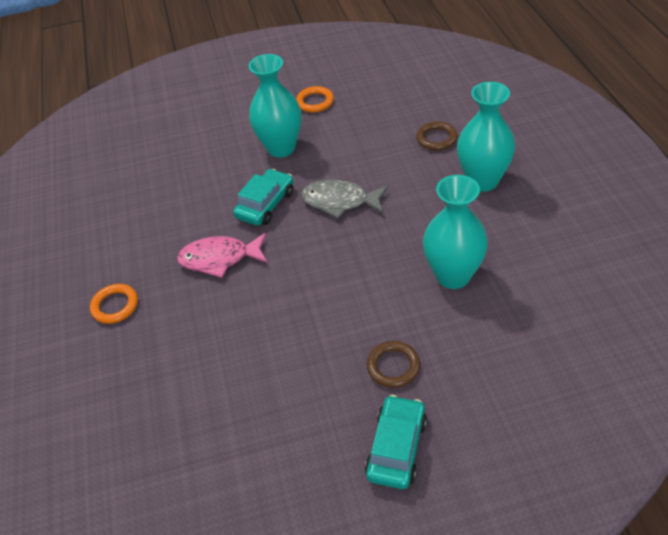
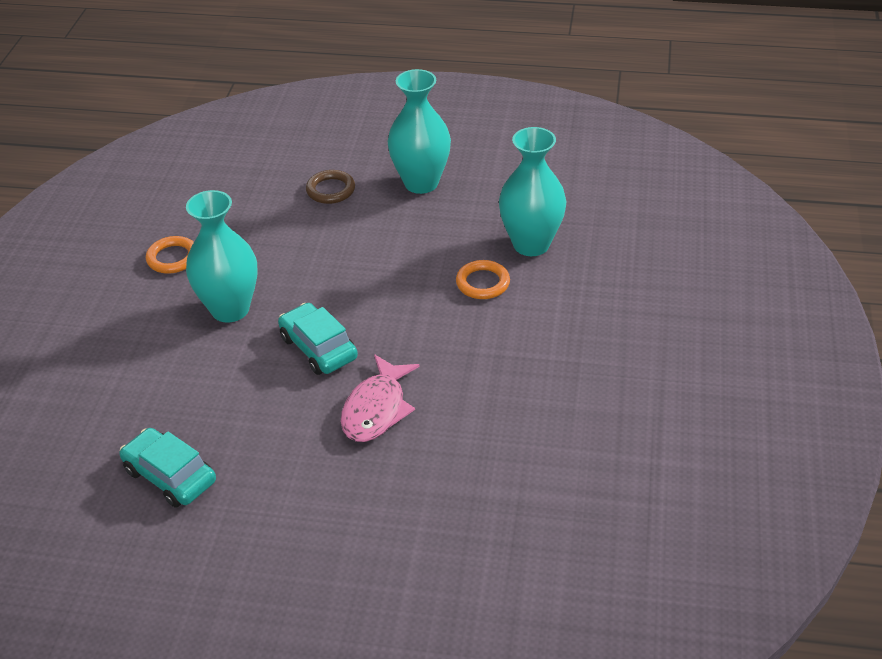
camera: 70 degrees left, 5 degrees down
orange ring [90,284,138,324] -> orange ring moved to [456,260,510,299]
grey fish [301,180,388,218] -> none
turquoise car [365,395,427,489] -> turquoise car moved to [120,428,216,507]
brown ring [367,341,420,388] -> none

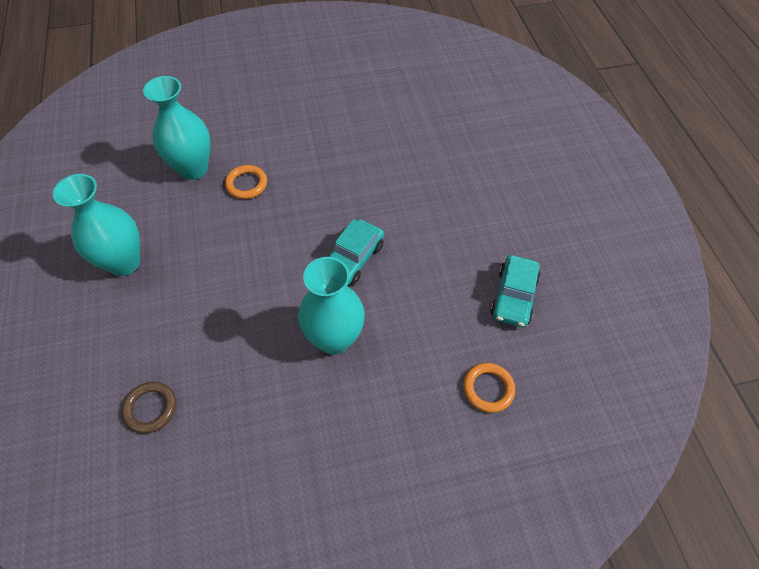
camera: 115 degrees left, 15 degrees up
orange ring [146,236,194,274] -> orange ring moved to [463,363,515,413]
brown ring [306,170,355,204] -> brown ring moved to [121,382,176,433]
pink fish [341,354,420,442] -> none

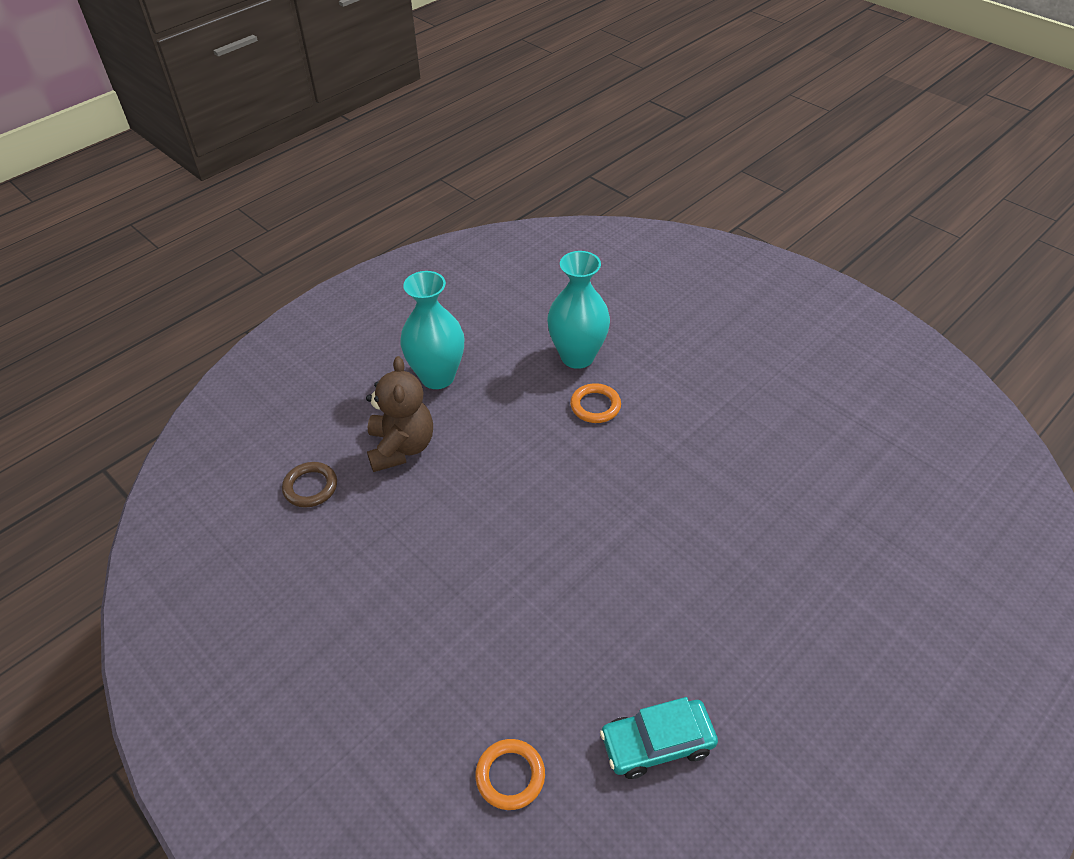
camera: 60 degrees right, 10 degrees down
turquoise vase [298,257,365,355] -> none
turquoise car [327,219,384,286] -> none
none -> brown teddy bear [366,356,433,472]

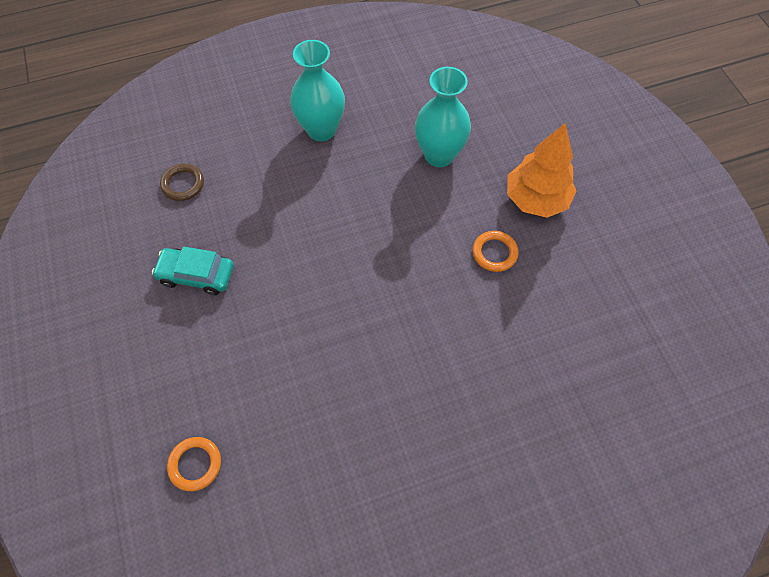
camera: 25 degrees right, 15 degrees up
brown teddy bear [366,356,433,472] -> none
orange ring [570,383,621,423] -> orange ring moved to [473,231,519,272]
turquoise car [600,697,718,779] -> turquoise car moved to [152,246,234,295]
none -> orange tree [507,123,576,218]

